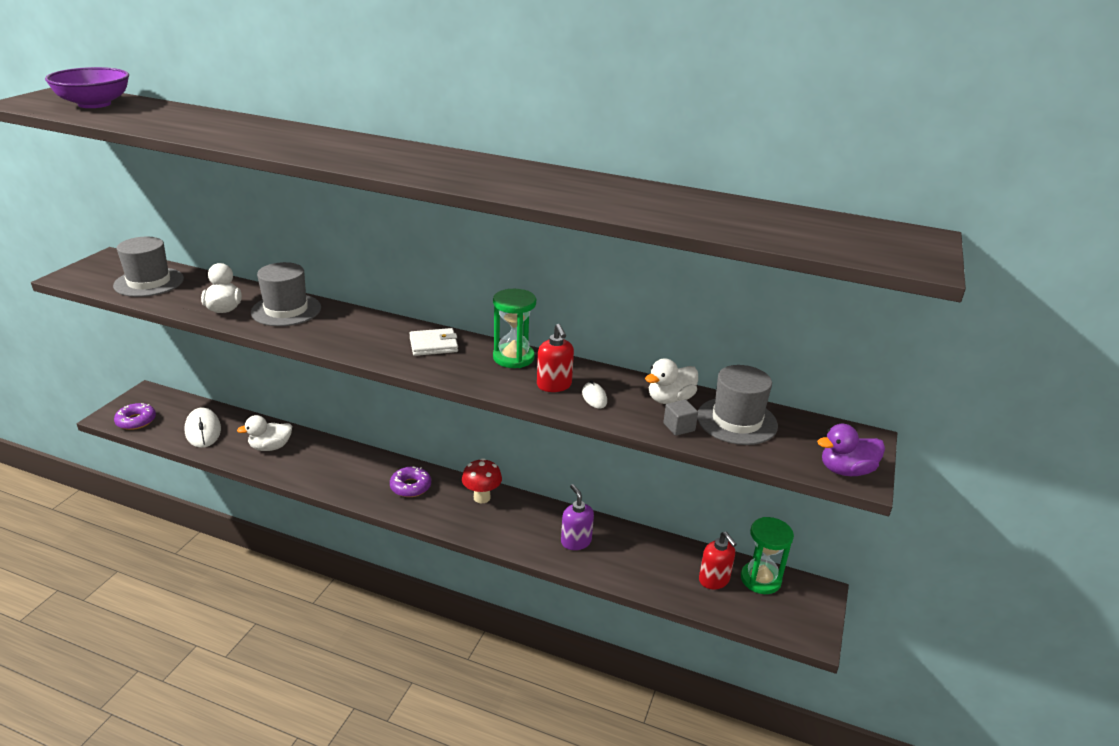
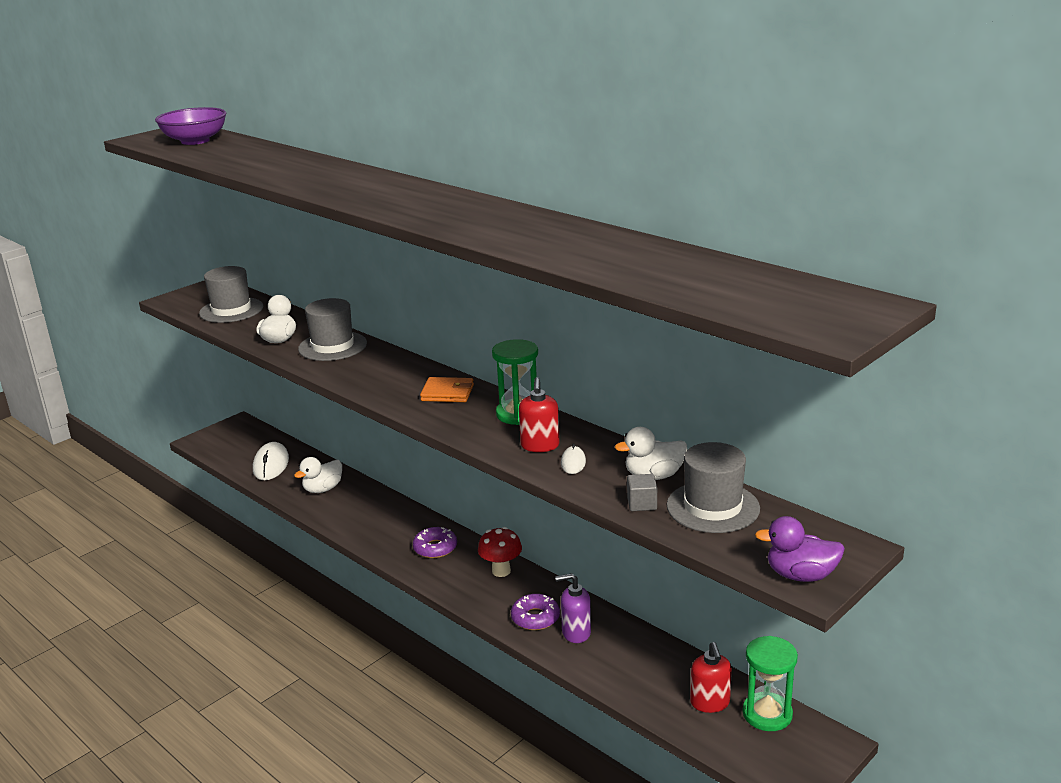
camera: 25 degrees right, 5 degrees down
purple donut [114,403,156,430] -> purple donut moved to [511,594,560,630]
white duck [237,415,292,451] -> white duck turned 45 degrees counterclockwise [294,457,342,493]
white wallet [409,328,458,356] -> orange wallet [420,377,474,402]
purple soap dispenser [561,484,594,550] -> purple soap dispenser turned 90 degrees counterclockwise [555,573,591,643]

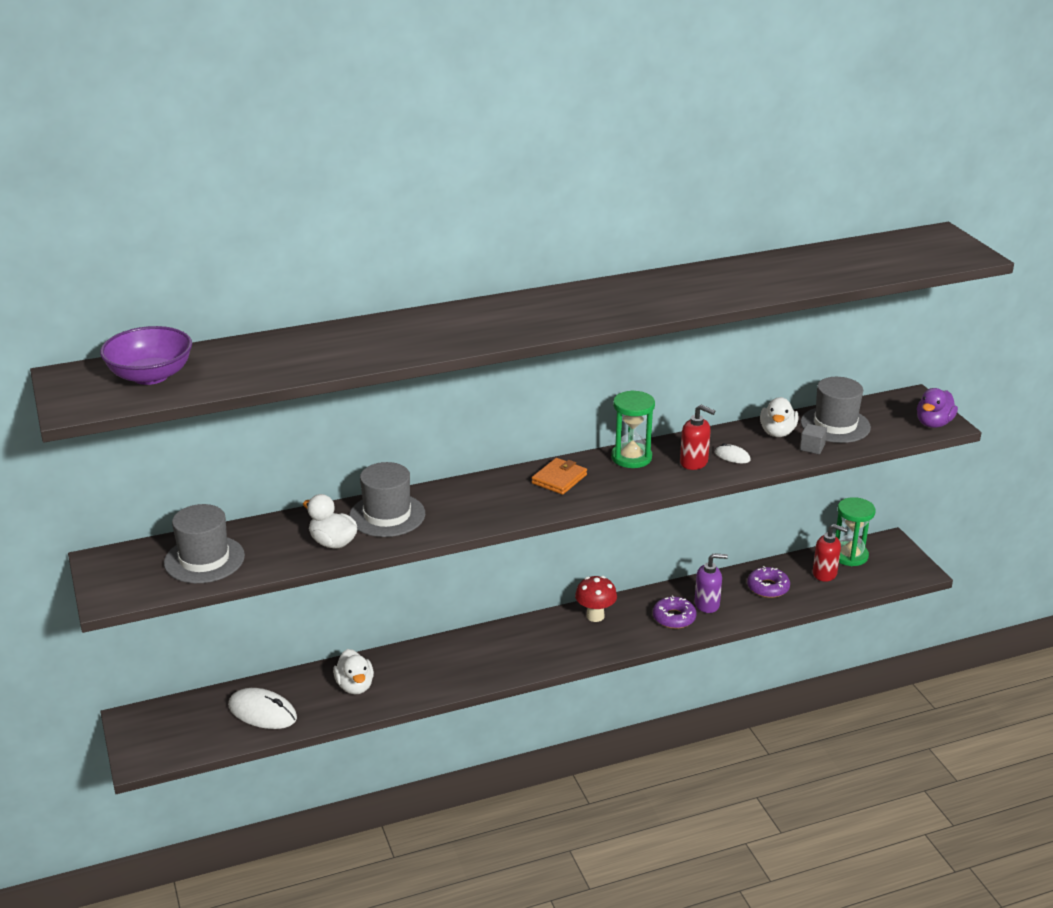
camera: 65 degrees left, 5 degrees up
purple donut [413,527,457,558] -> purple donut moved to [747,566,790,598]
purple soap dispenser [555,573,591,643] -> purple soap dispenser turned 120 degrees counterclockwise [694,553,728,613]

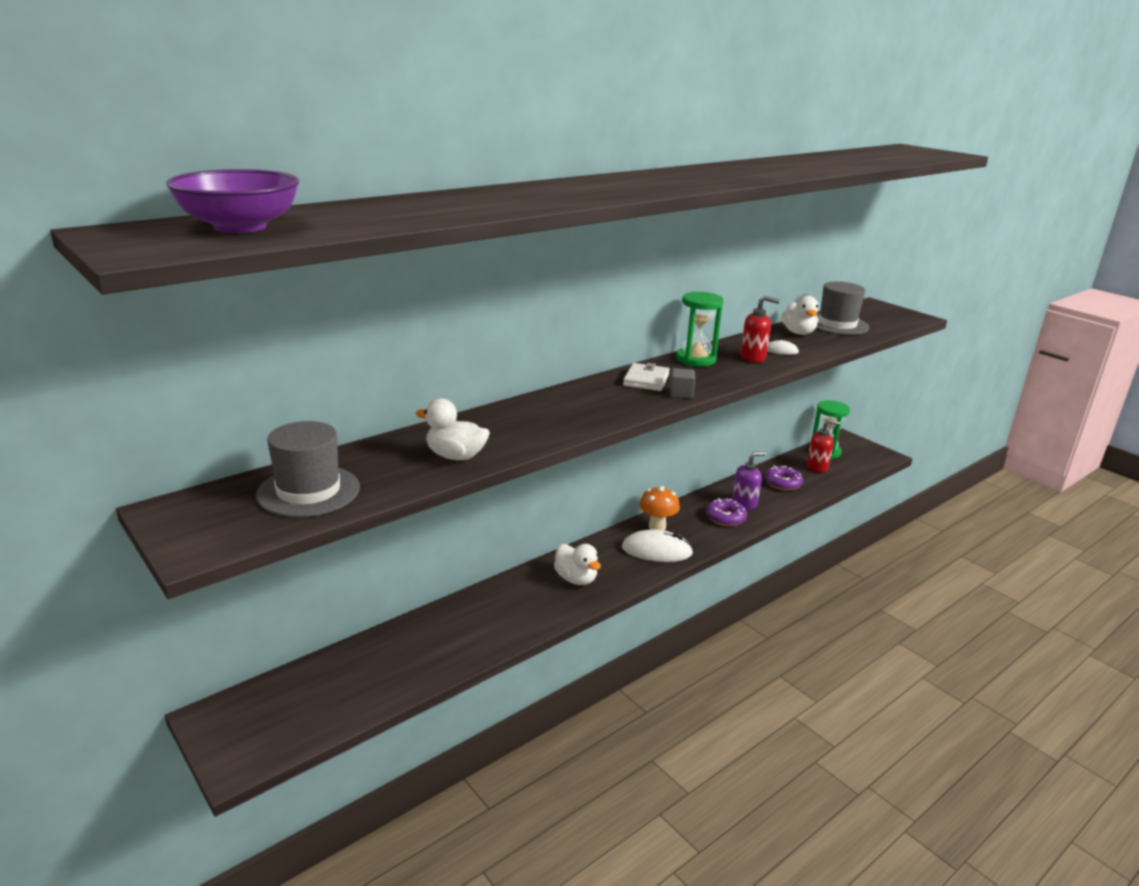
camera: 20 degrees left, 5 degrees down
white mouse [229,688,297,729] -> white mouse moved to [622,529,693,562]
white duck [333,649,374,694] -> white duck moved to [554,544,601,585]
grey hat [349,462,425,537] -> none
orange wallet [532,458,587,495] -> white wallet [623,363,670,391]
red mushroom [575,576,617,622] -> orange mushroom [639,486,680,530]
grey cube [800,424,827,454] -> grey cube moved to [670,368,695,398]
purple duck [917,388,958,428] -> none

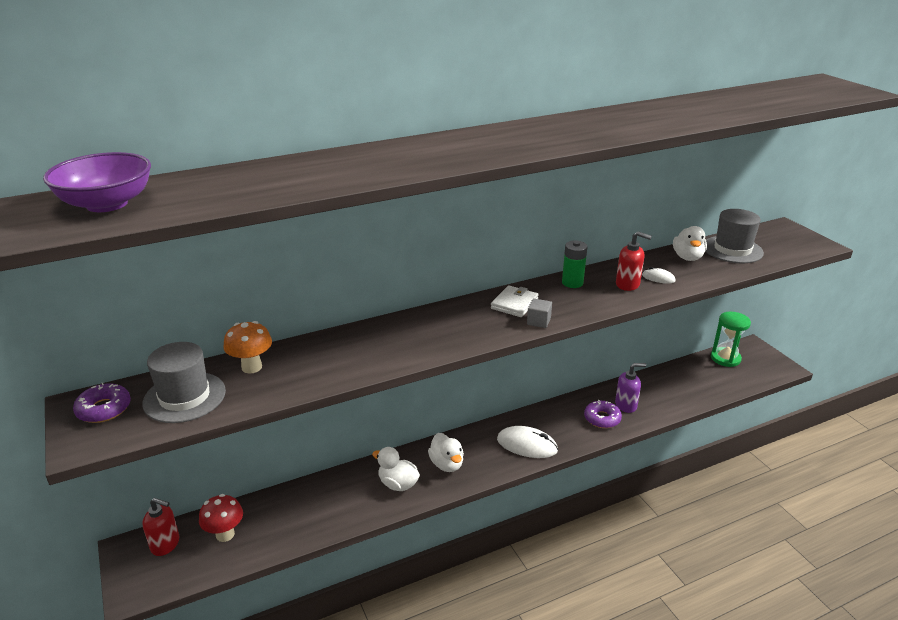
camera: 15 degrees right, 5 degrees up
white duck [416,399,490,460] -> white duck moved to [372,447,420,491]
orange mushroom [639,486,680,530] -> orange mushroom moved to [223,321,272,374]
green hourglass [676,291,724,367] -> green battery [562,240,587,288]
purple donut [764,466,803,491] -> purple donut moved to [73,383,131,423]
red soap dispenser [807,420,841,473] -> red soap dispenser moved to [142,498,179,556]
none -> red mushroom [199,494,243,542]

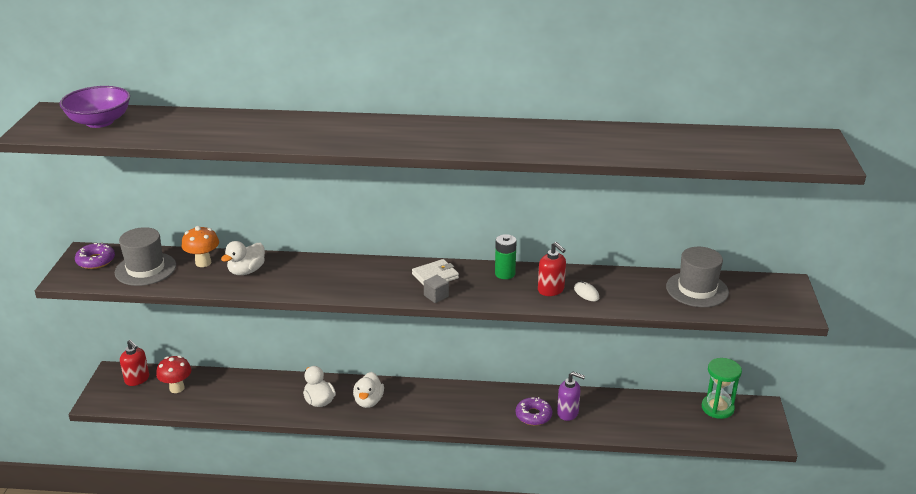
camera: 30 degrees right, 0 degrees up
white mouse [497,426,558,458] -> none
white duck [673,226,707,261] -> white duck moved to [221,241,265,275]

